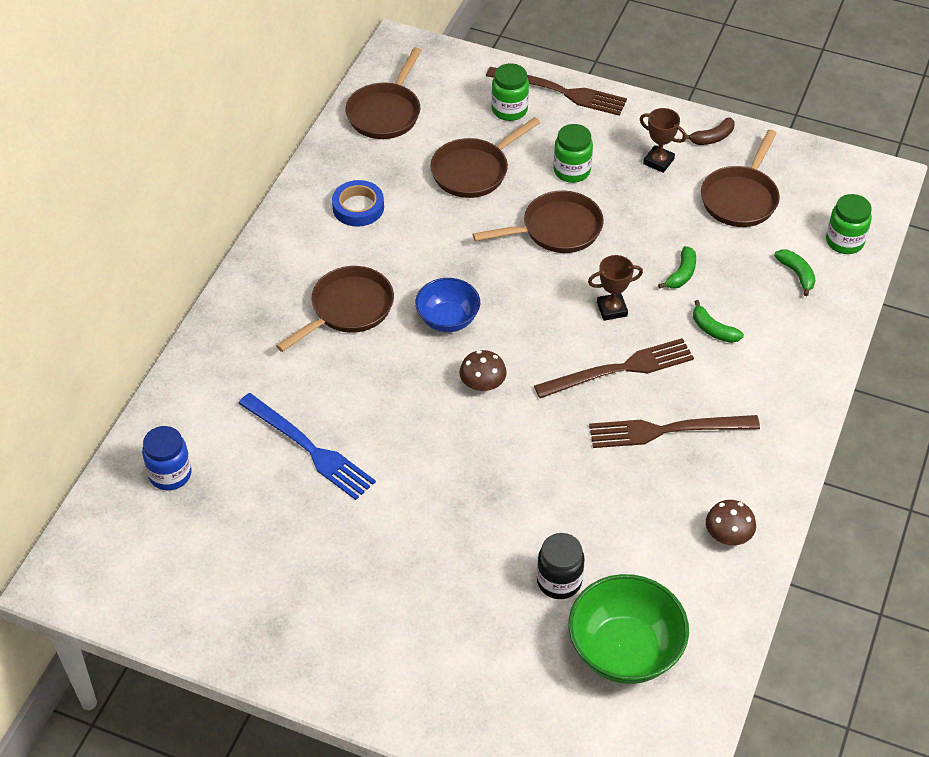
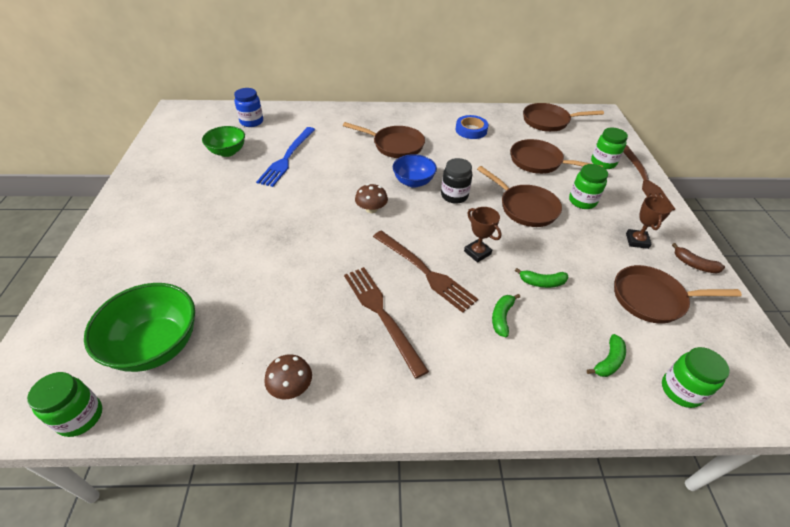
camera: 65 degrees right, 5 degrees down
black jar [537,533,585,599] -> black jar moved to [441,158,472,204]
none -> green jar [27,372,102,437]
none -> green bowl [202,126,245,157]

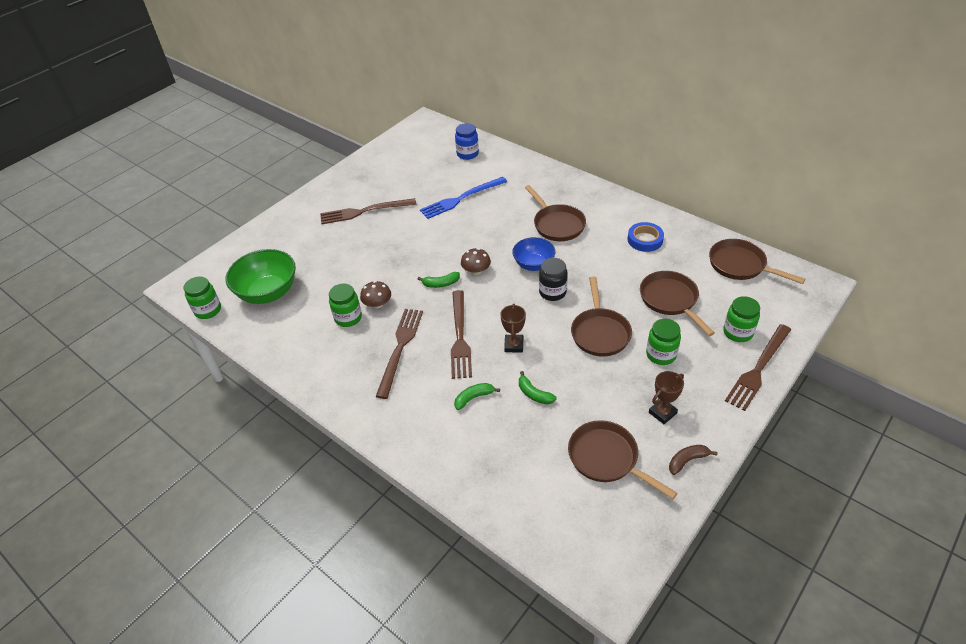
camera: 45 degrees right, 0 degrees up
green bowl [202,126,245,157] -> none
brown mushroom [264,354,312,399] -> brown mushroom moved to [360,281,391,309]
green banana [587,334,626,377] -> green banana moved to [418,272,460,288]
green jar [662,347,730,408] -> green jar moved to [329,283,362,327]
brown banana [672,243,725,274] -> brown banana turned 75 degrees clockwise [669,445,718,475]
none -> brown fork [320,198,416,224]

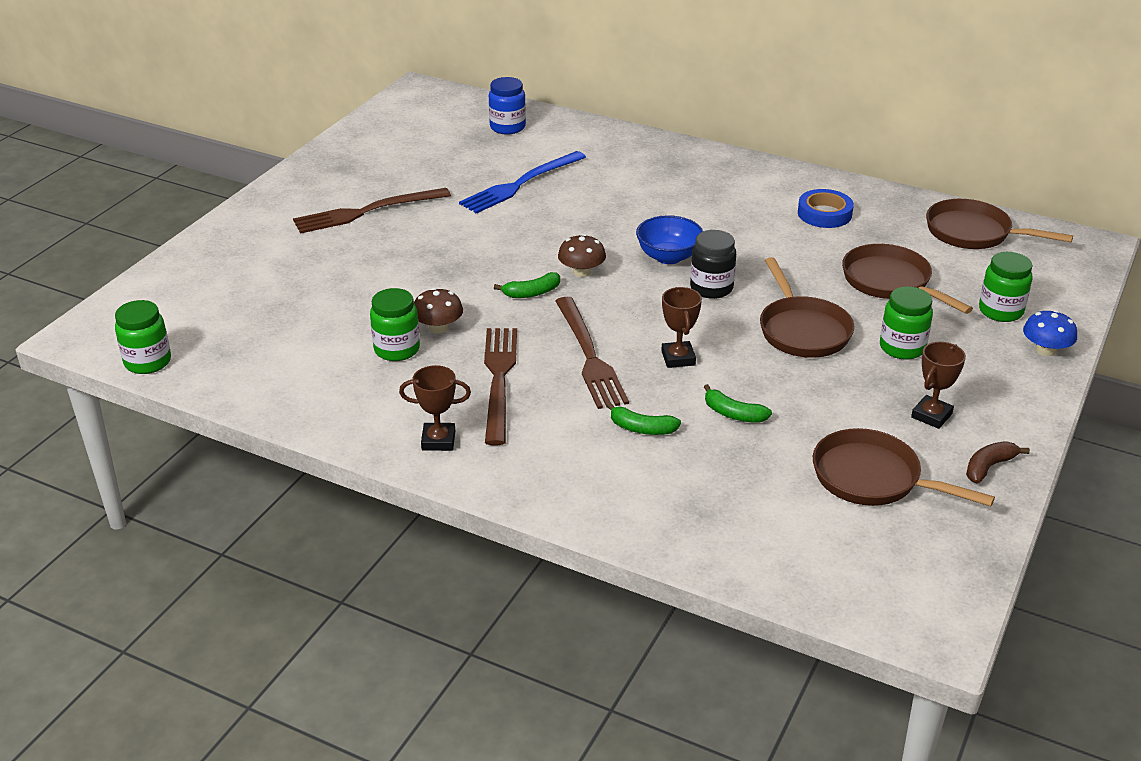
camera: 15 degrees left, 10 degrees down
green bowl [226,249,296,304] -> none
green banana [454,383,500,410] -> green banana turned 120 degrees counterclockwise [607,402,681,435]
brown pan [525,185,586,241] -> none
brown fork [725,324,791,411] -> blue mushroom [1023,310,1077,356]
none -> brown trophy [399,365,471,451]

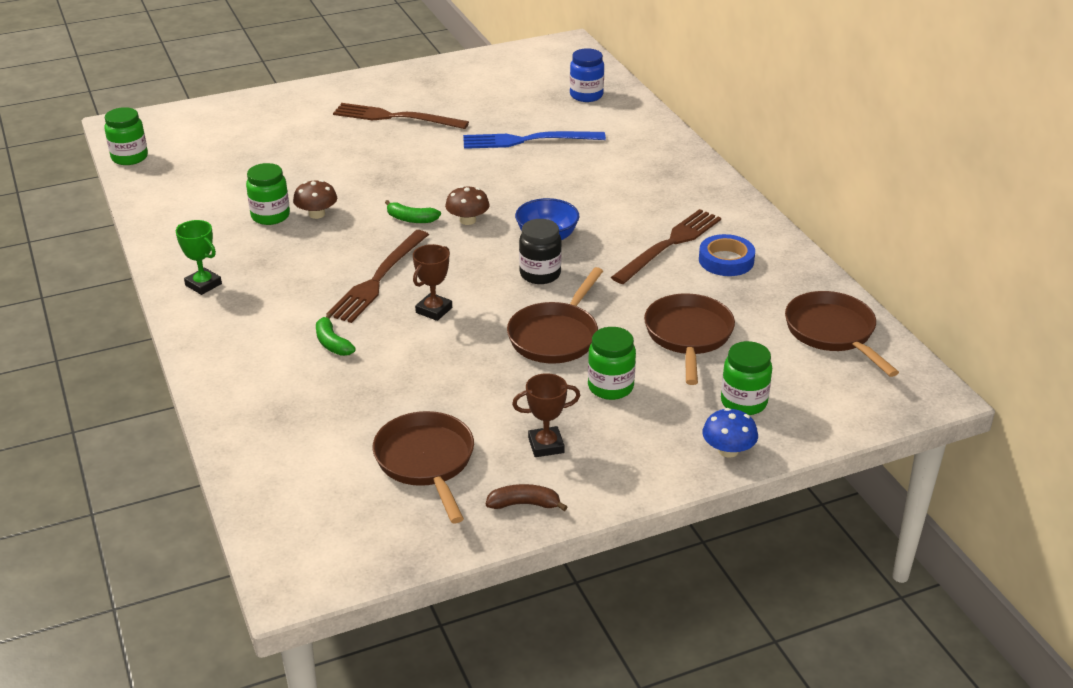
camera: 40 degrees right, 0 degrees up
brown trophy [399,365,471,451] -> green trophy [176,220,222,295]
brown fork [484,328,517,445] -> brown fork moved to [611,209,721,284]
green banana [704,384,772,423] -> none

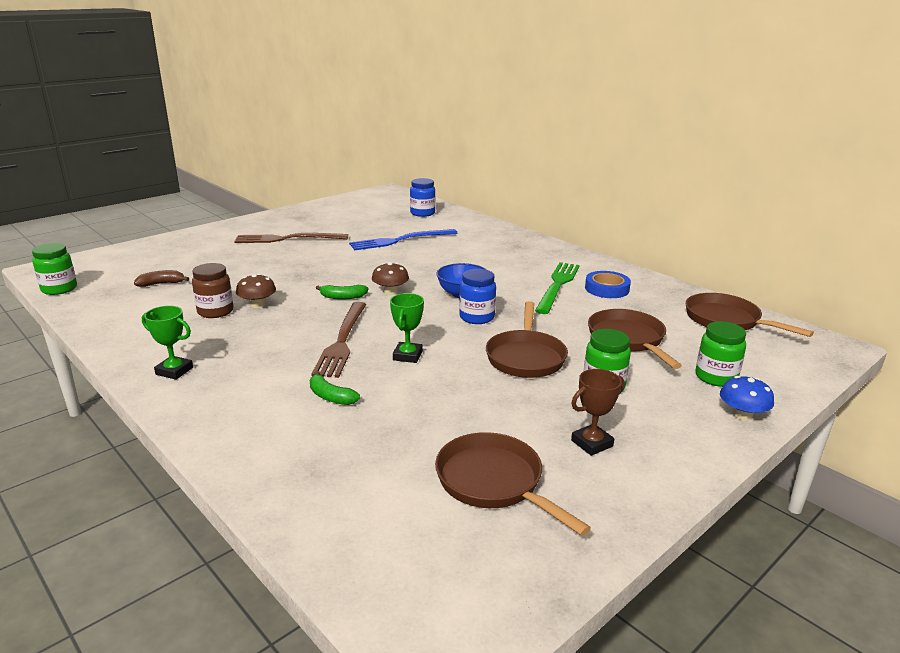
camera: 20 degrees left, 10 degrees down
green jar [246,163,290,225] -> brown jar [192,263,233,318]
brown trophy [413,244,452,321] -> green trophy [390,293,424,363]
brown banana [486,484,567,511] -> brown banana moved to [134,270,189,287]
black jar [519,219,562,284] -> blue jar [459,269,496,324]
brown fork [611,209,721,284] -> green fork [535,262,580,314]

